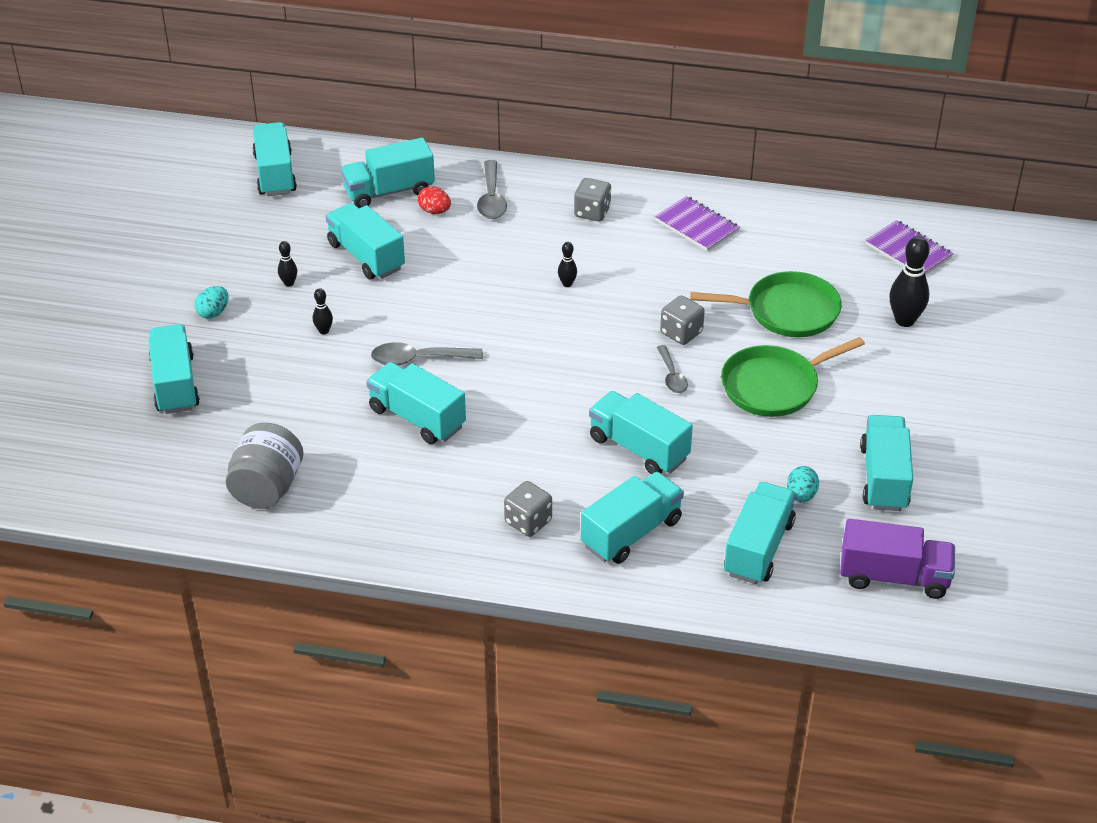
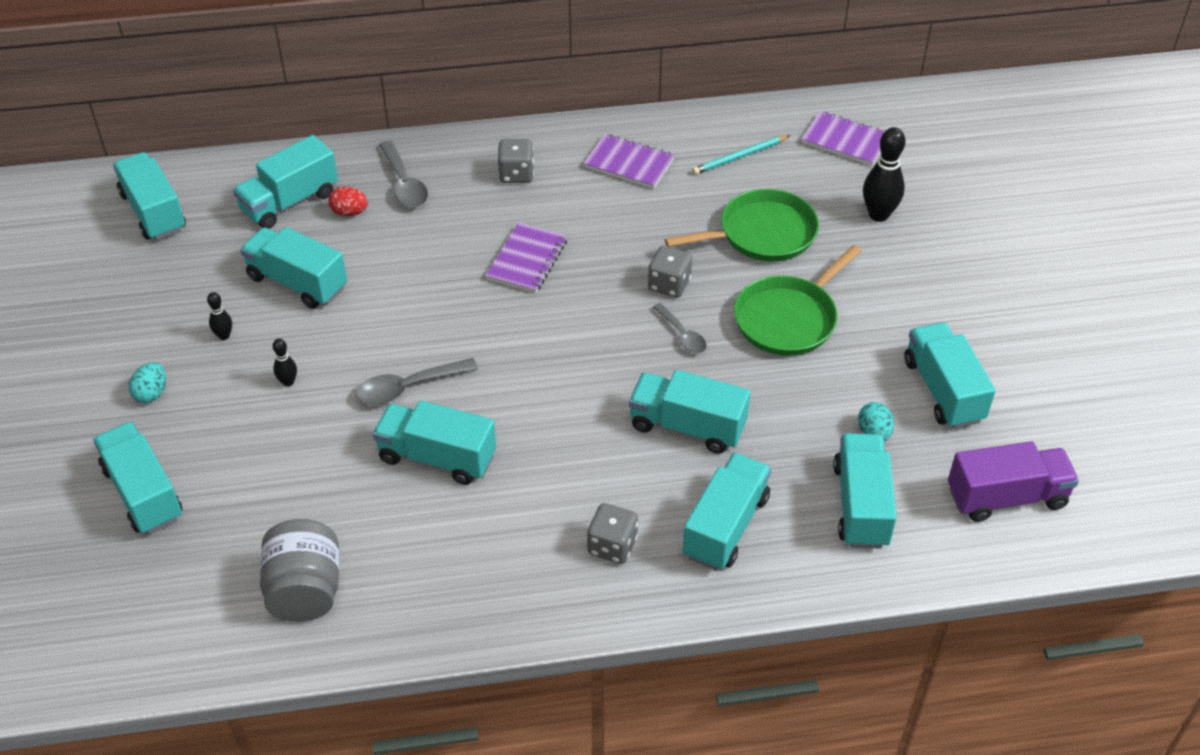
camera: 20 degrees left, 5 degrees up
black bowling pin [558,242,577,287] -> purple notebook [486,223,567,293]
none -> turquoise pencil [692,135,790,175]

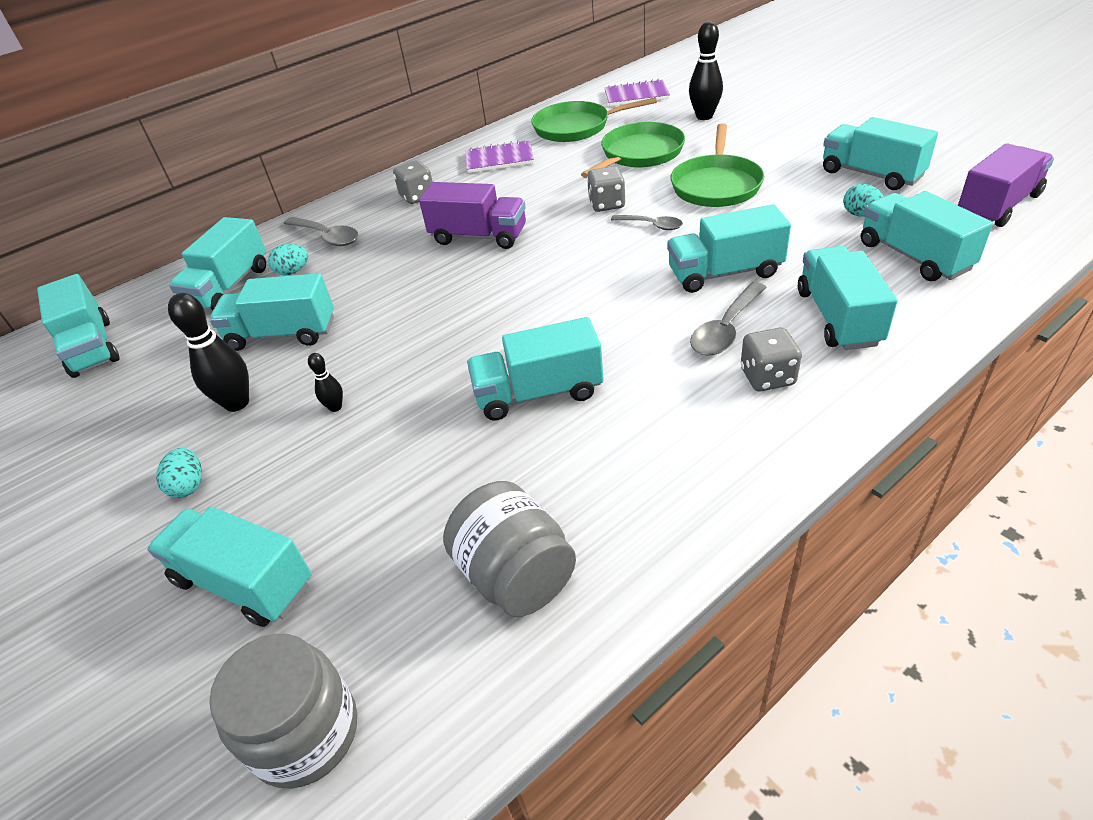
camera: 25 degrees left, 5 degrees down
turquoise truck [113,152,186,240] -> turquoise truck turned 150 degrees counterclockwise [37,274,120,378]
black bowling pin [207,292,232,340] -> black bowling pin [168,293,249,412], size x1.95
red egg [329,186,368,217] -> turquoise egg [268,244,309,275]
grey spoon [355,358,478,405] -> grey spoon moved to [690,282,767,356]
purple notebook [486,223,567,293] -> purple truck [419,182,526,249]
turquoise pencil [692,135,790,175] -> green pan [531,97,657,142]
none -> grey jar [209,634,357,789]

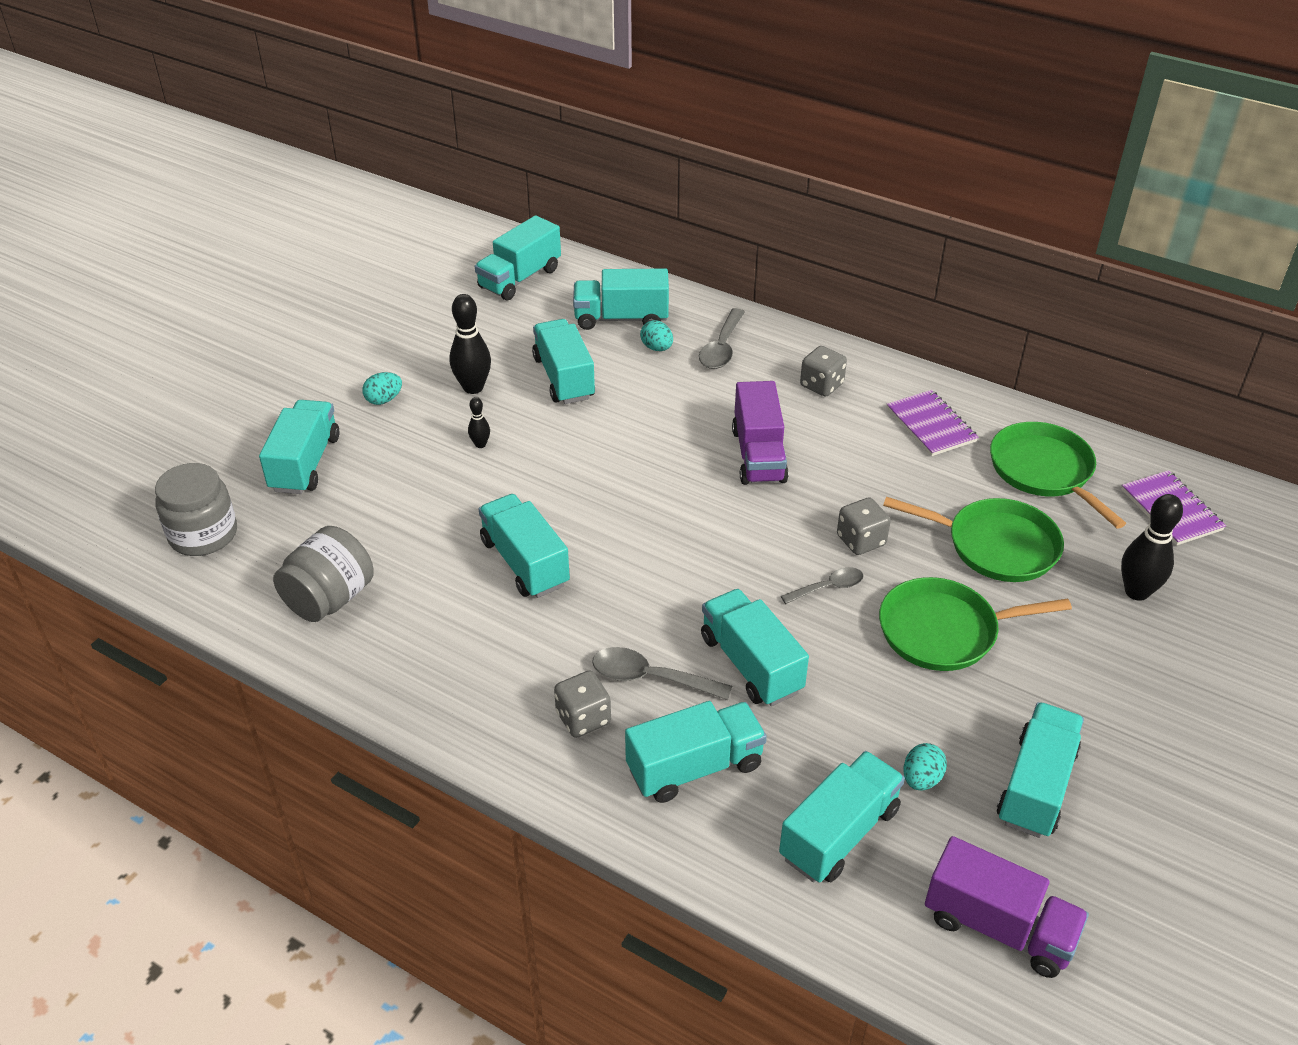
camera: 65 degrees right, 0 degrees up
grey spoon [611,215,683,230] -> grey spoon turned 120 degrees counterclockwise [781,567,864,604]

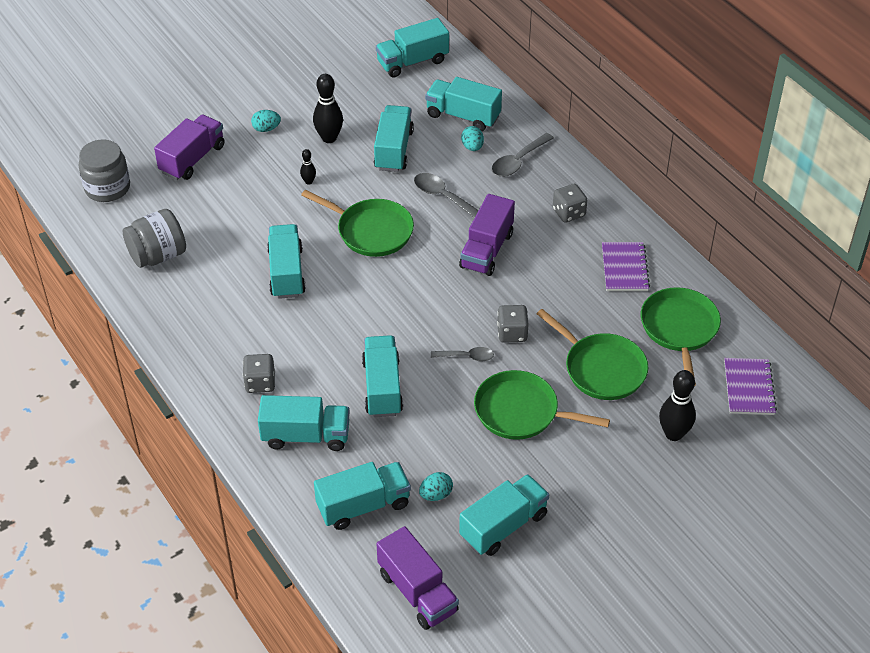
camera: 25 degrees right, 5 degrees up
turquoise truck [259,400,340,494] -> purple truck [154,115,225,180]
grey spoon [592,647,732,700] -> grey spoon moved to [414,173,479,218]
none -> green pan [301,190,414,257]

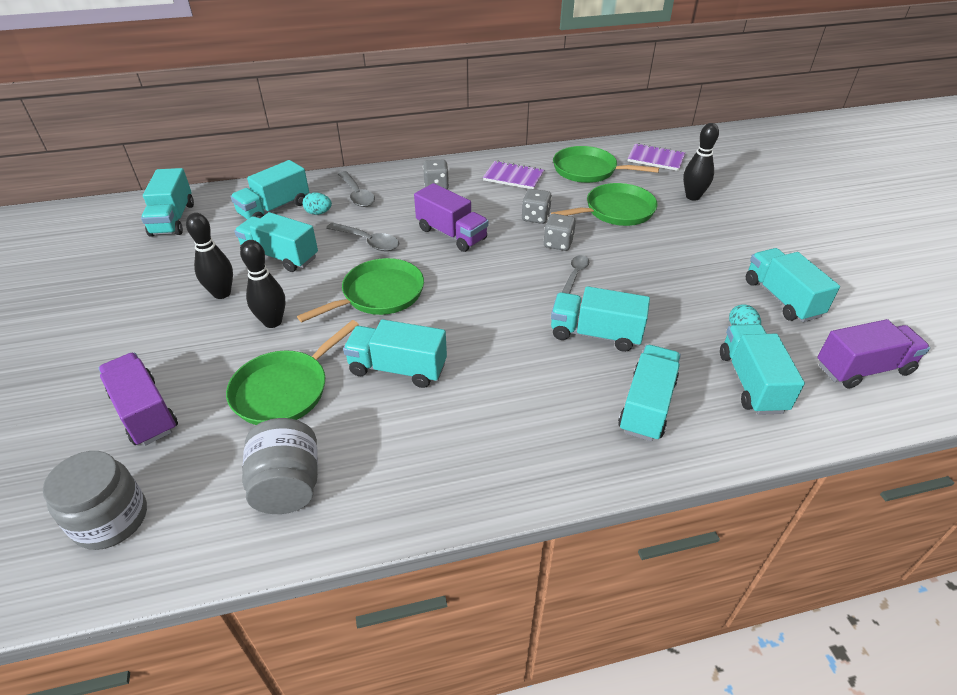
camera: 70 degrees left, 5 degrees down
grey dice [243,354,275,393] -> grey dice moved to [522,189,552,224]
turquoise egg [251,110,281,132] -> none
black bowling pin [300,149,316,185] -> black bowling pin [240,240,285,328], size x1.95
grey spoon [414,173,479,218] -> grey spoon turned 120 degrees counterclockwise [326,223,399,251]
green pan [474,370,610,440] -> green pan moved to [226,320,359,425]

